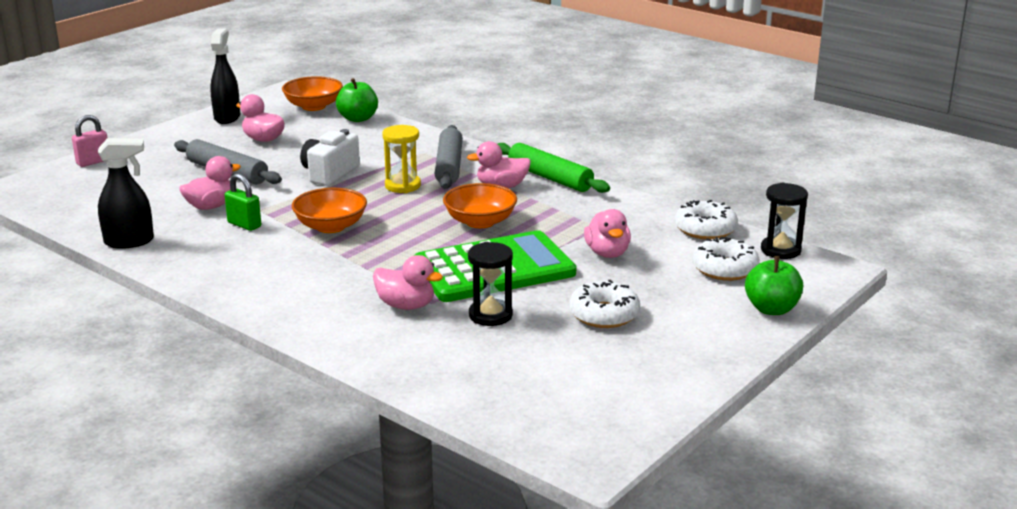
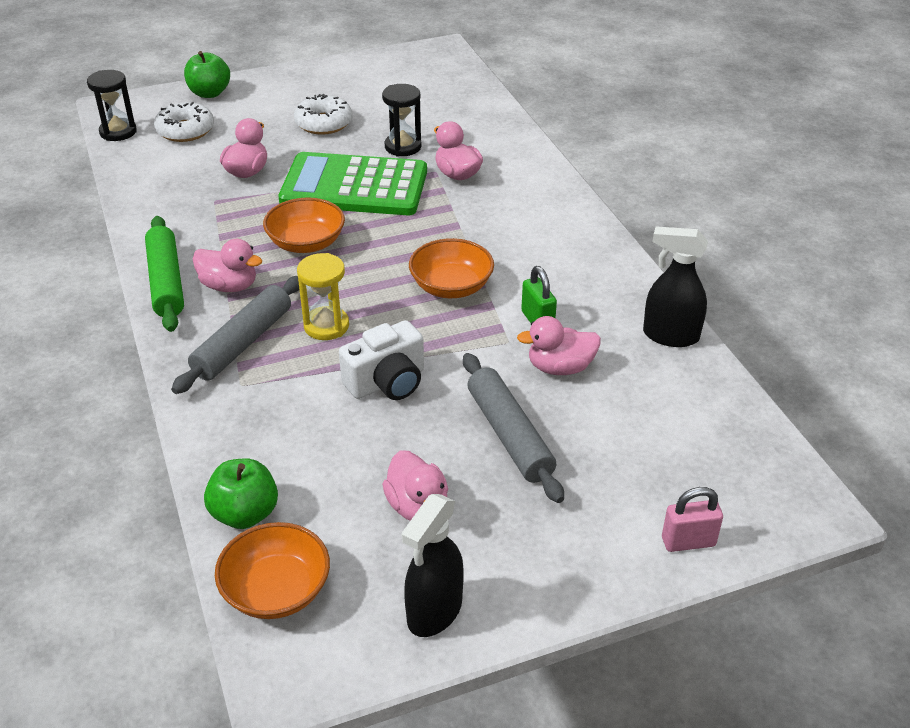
camera: 150 degrees left, 15 degrees up
white donut [675,200,738,240] -> none

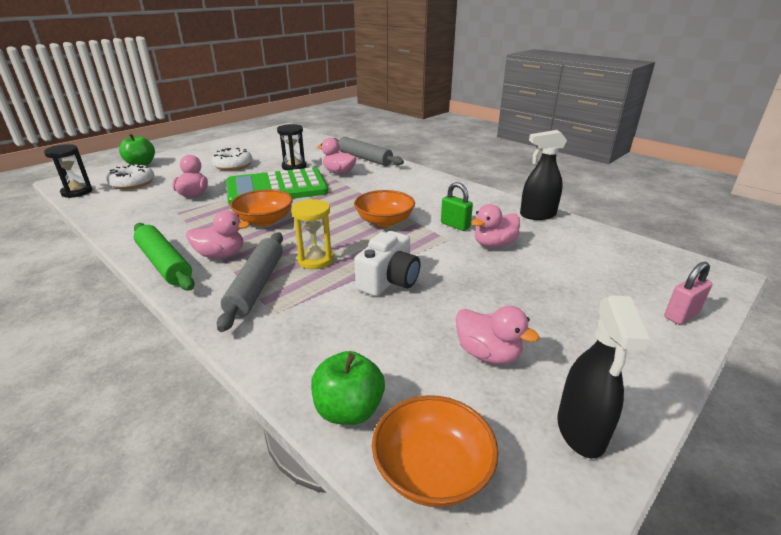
camera: 25 degrees left, 10 degrees down
grey rolling pin [463,353,564,503] -> grey rolling pin moved to [334,137,404,166]

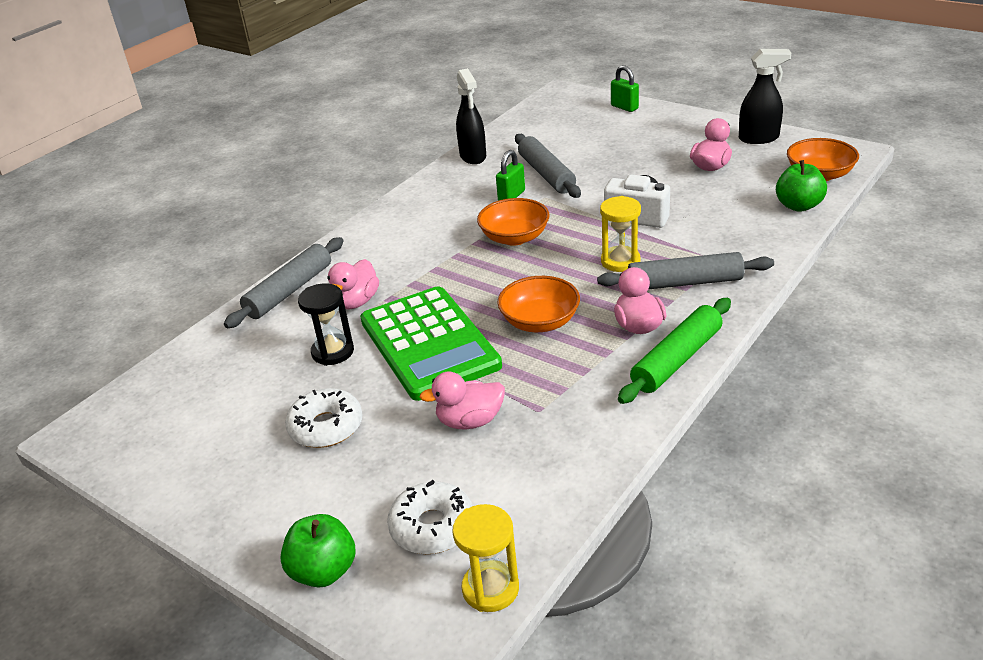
camera: 95 degrees left, 5 degrees up
black hourglass [44,144,93,198] -> yellow hourglass [452,504,519,612]
pink duck [471,204,520,248] -> grey rolling pin [515,134,581,198]
pink padlock [664,262,712,325] -> green padlock [611,65,639,112]

